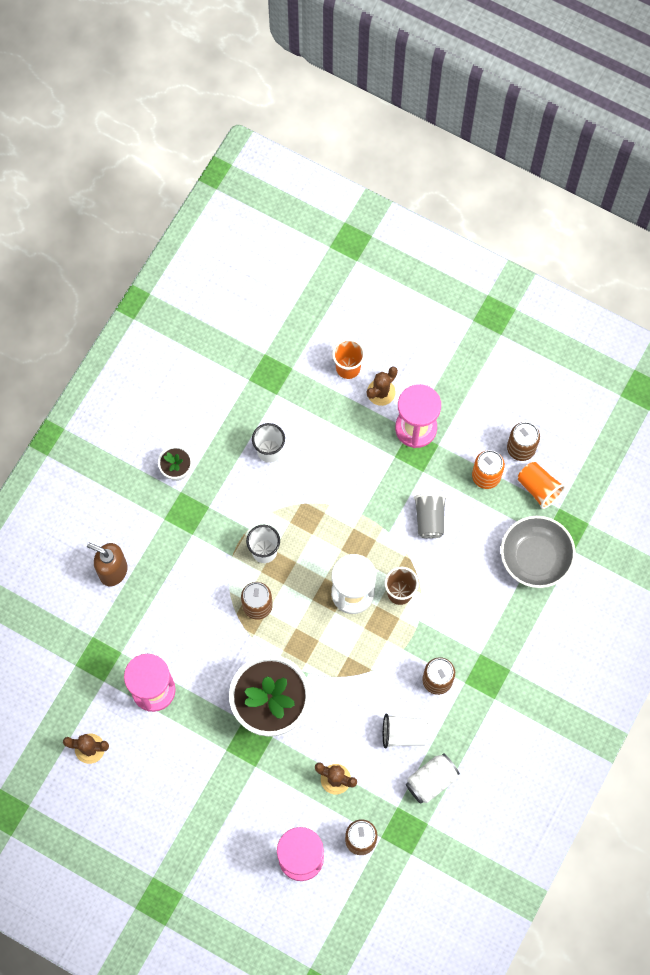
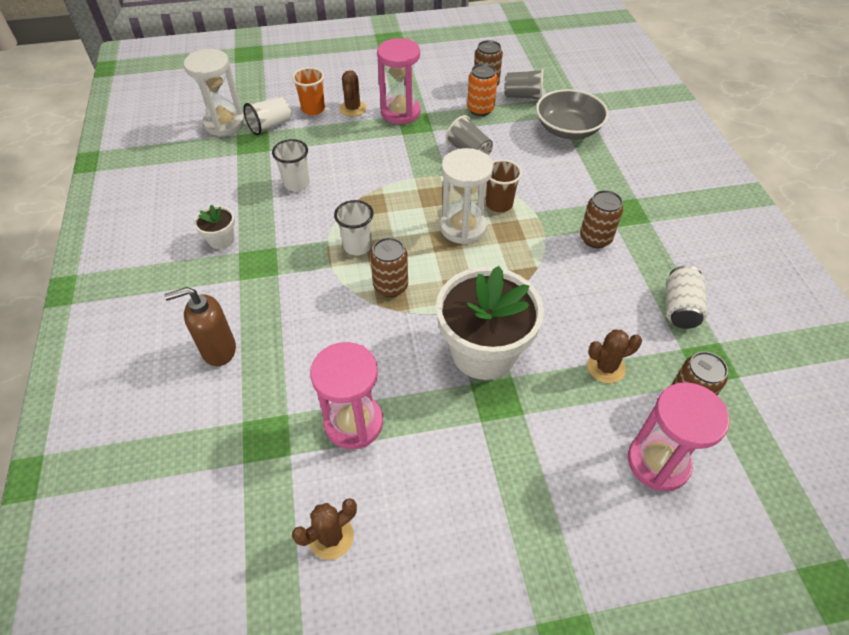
camera: 40 degrees left, 20 degrees down
white cup [383,714,428,748] -> white cup moved to [243,97,291,135]
orange cup [518,462,565,509] -> grey cup [504,68,544,99]
none -> white hourglass [184,49,245,136]

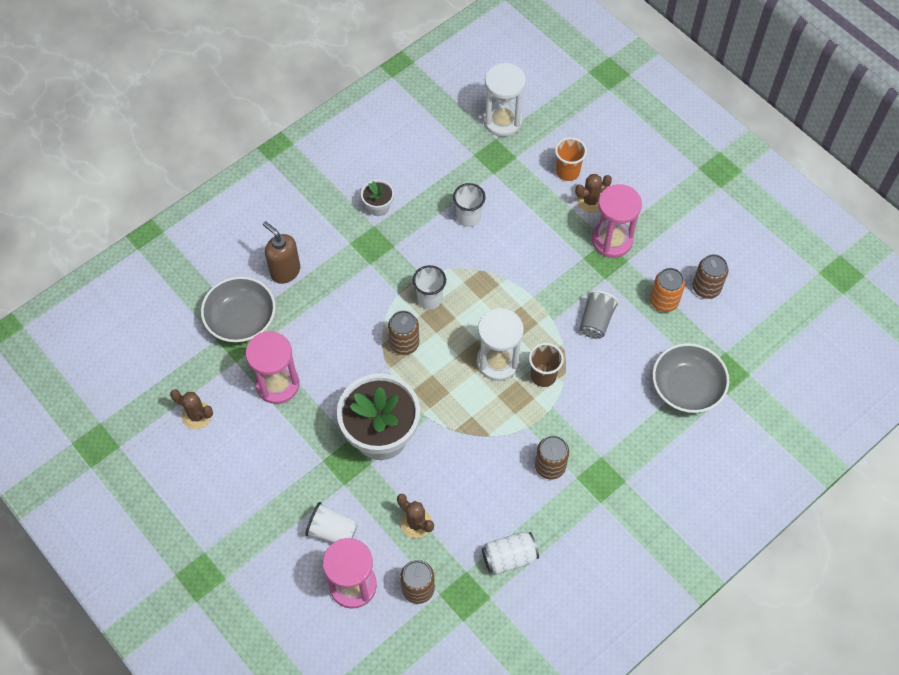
camera: 60 degrees right, 10 degrees up
white cup [243,97,291,135] -> white cup moved to [305,502,358,543]
grey cup [504,68,544,99] -> none
none -> grey bowl [201,276,276,343]

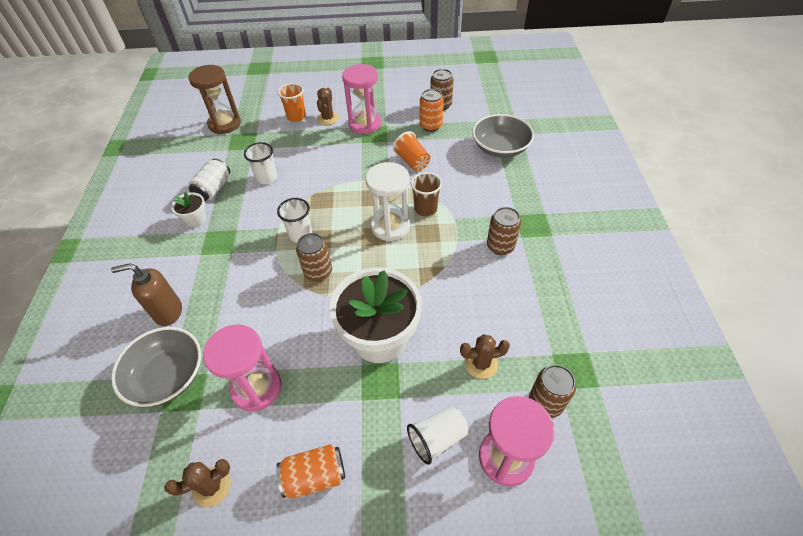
camera: 50 degrees left, 10 degrees down
white can [482,532,539,575] -> white can moved to [189,159,230,201]
white hourglass [483,62,526,137] -> brown hourglass [188,65,241,134]
grey cup [580,290,619,339] -> orange cup [393,131,430,171]
none -> orange can [276,444,345,499]

